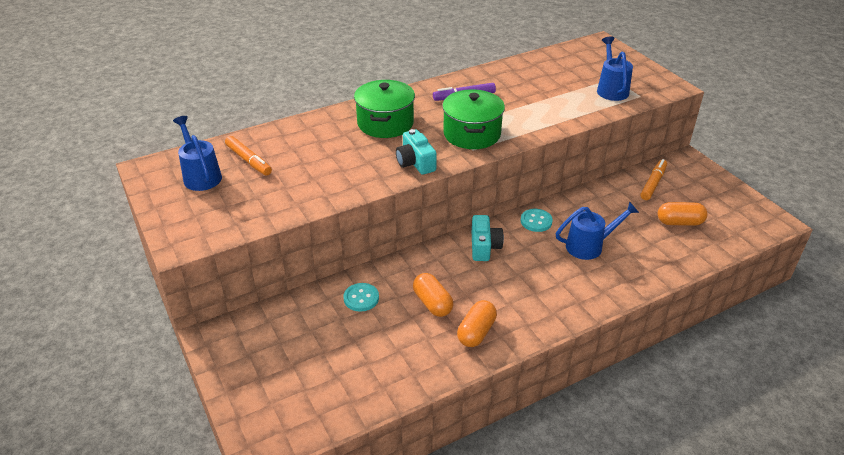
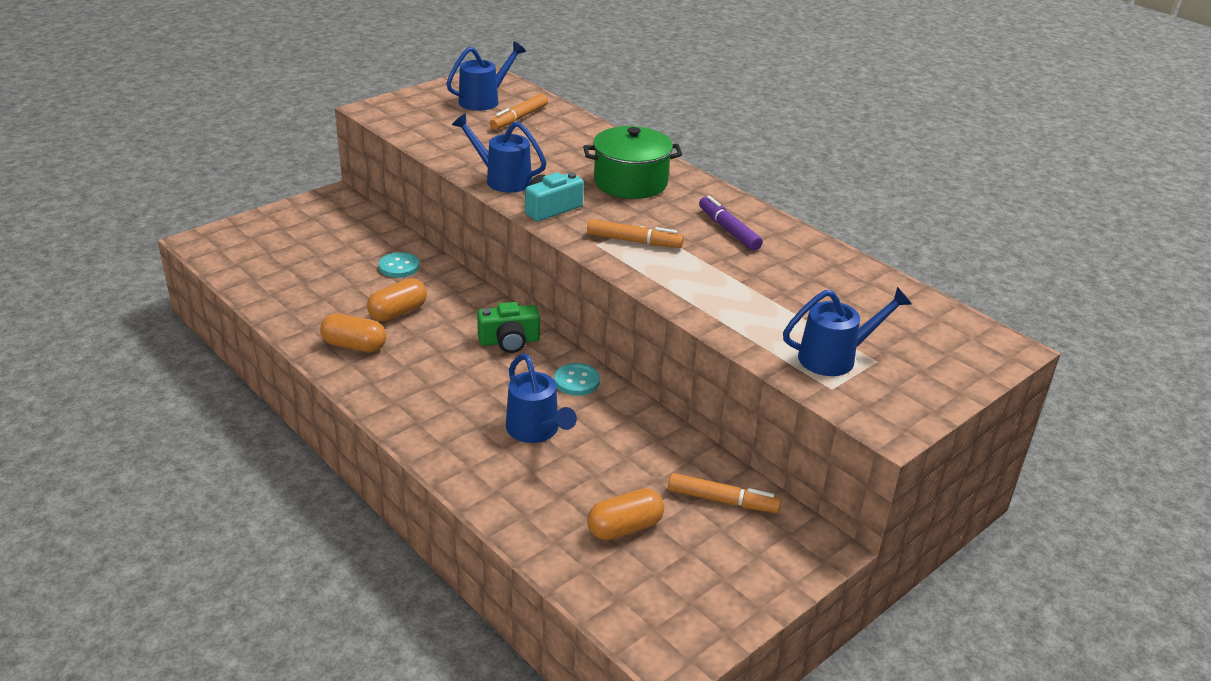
camera: 75 degrees right, 5 degrees down
green pot [442,89,505,149] -> orange marker [587,219,684,248]
turquoise camera [472,215,504,261] -> green camera [477,302,540,353]
orange capsule [658,202,708,226] -> orange capsule turned 75 degrees clockwise [587,488,664,540]
none -> blue watering can [452,113,546,193]

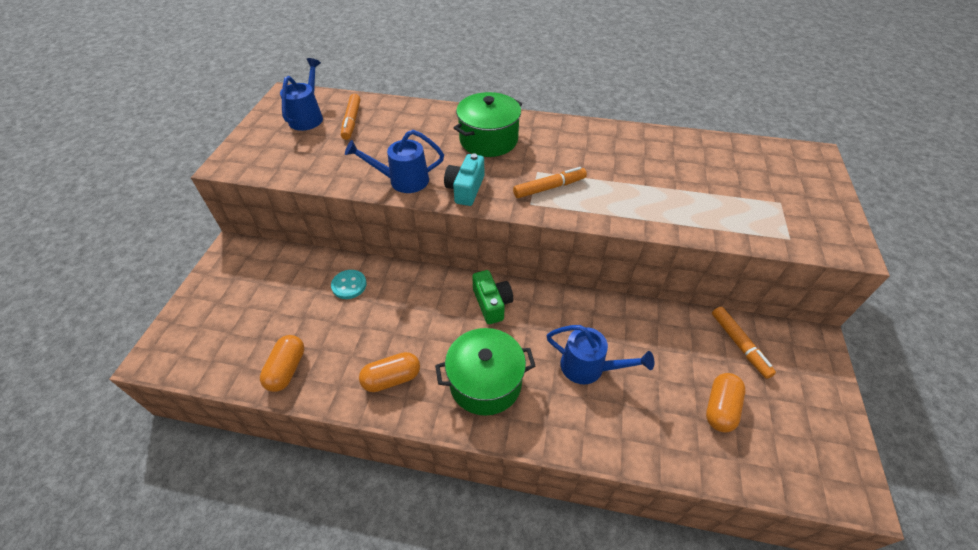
camera: 35 degrees left, 15 degrees up
orange capsule [367,278,427,321] -> orange capsule moved to [260,335,304,392]
green camera [477,302,540,353] -> green camera turned 60 degrees counterclockwise [472,270,513,324]
turquoise button [554,363,600,396] -> none
orange marker [668,473,781,513] -> orange marker turned 90 degrees clockwise [712,307,776,379]
purple marker [699,196,763,251] -> none
blue watering can [783,287,912,376] -> none
none -> green pot [435,328,535,416]

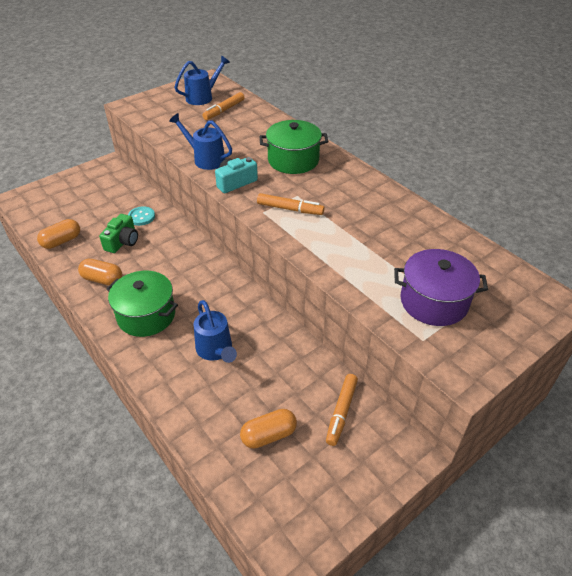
camera: 40 degrees right, 5 degrees down
green camera [472,270,513,324] -> green camera moved to [99,214,138,253]
none -> purple pot [394,249,488,326]

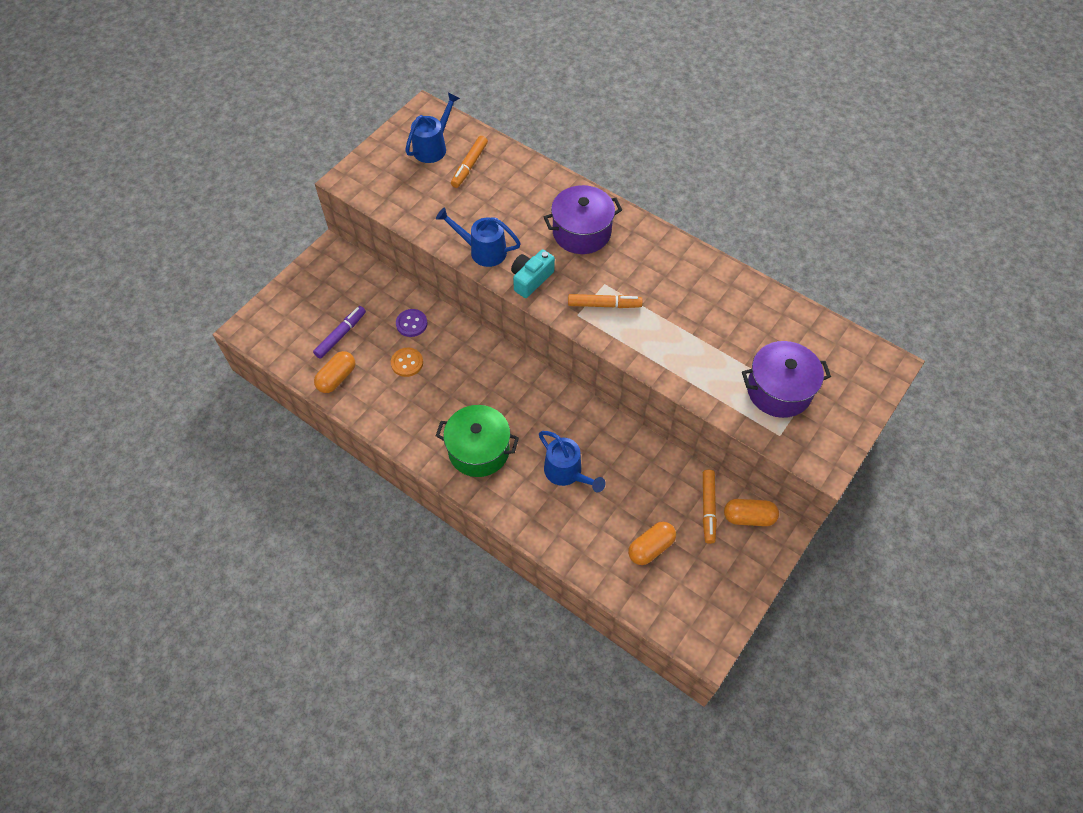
camera: 15 degrees left, 15 degrees up
orange capsule [78,259,122,285] -> orange capsule moved to [724,499,779,526]
green camera [99,214,138,253] -> orange button [391,348,423,377]
turquoise button [128,206,155,226] -> purple button [396,309,427,337]
green pot [260,120,329,174] -> purple pot [544,185,622,254]
none -> purple marker [313,306,366,359]

